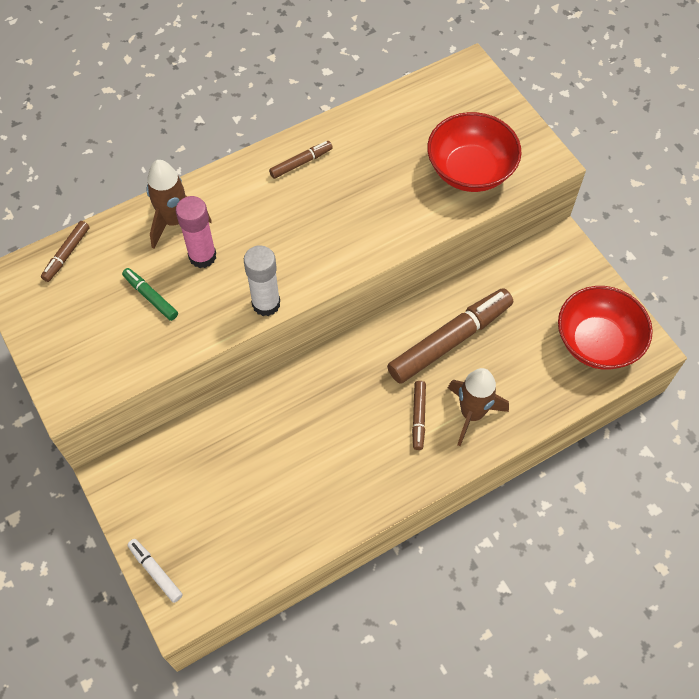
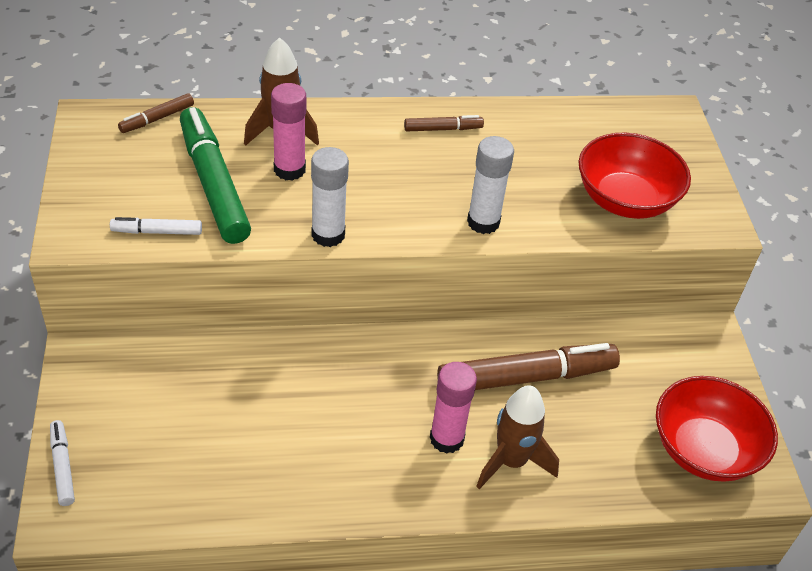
camera: 20 degrees right, 15 degrees down
green marker [122,268,178,321] -> green marker [180,107,251,244], size x2.13
brown marker [412,381,426,450] -> pink glue stick [430,362,477,454]
none -> white marker [110,217,202,235]
none -> white glue stick [467,136,514,234]

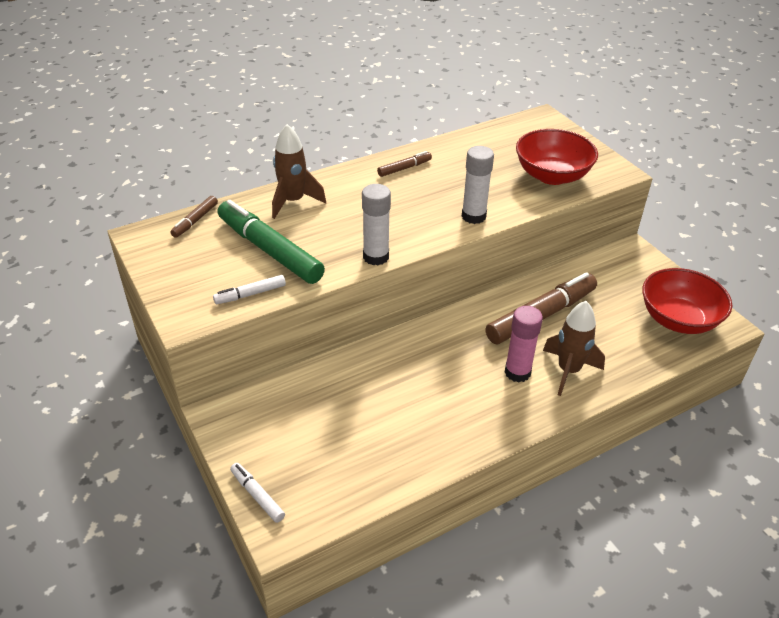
camera: 20 degrees left, 5 degrees down
pink glue stick [271,83,306,181] -> none

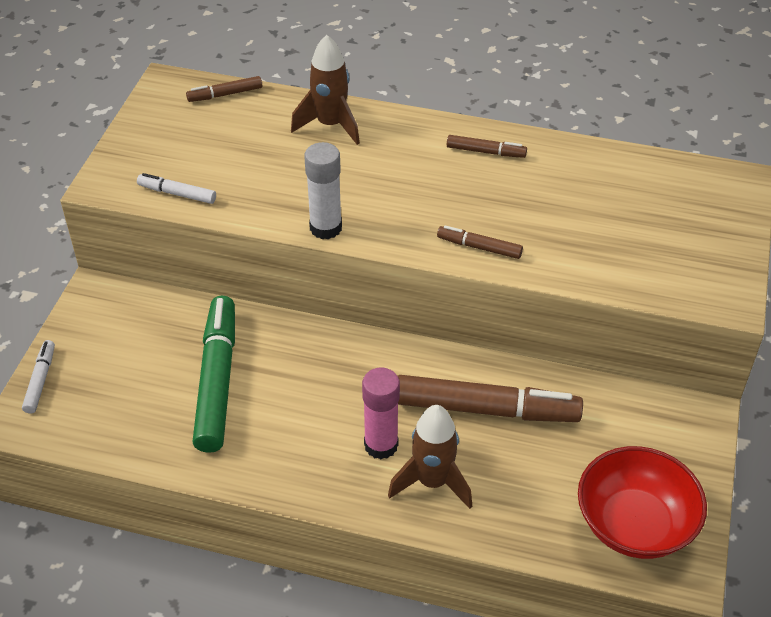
camera: 45 degrees right, 5 degrees up
green marker [218,200,325,284] -> green marker moved to [192,296,235,453]
white glue stick [462,146,494,224] -> brown marker [437,225,523,259]
red bowl [516,129,598,185] -> none

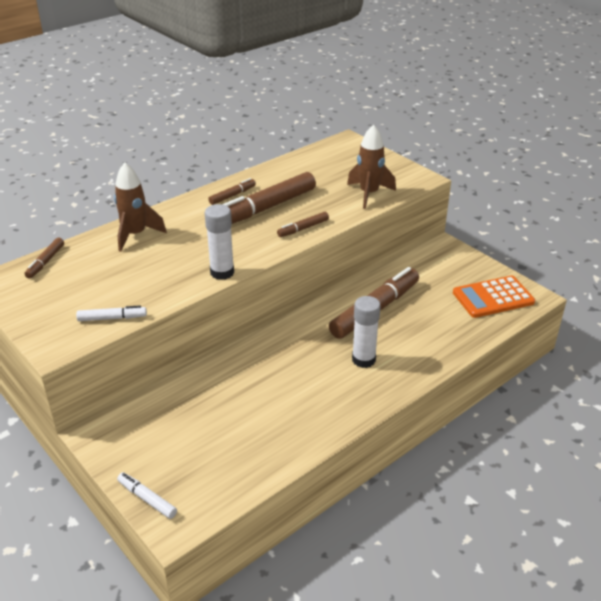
camera: 55 degrees left, 10 degrees down
white marker [137,173,216,204] -> white marker turned 150 degrees counterclockwise [76,305,147,321]
green marker [192,296,235,453] -> none
pink glue stick [362,368,400,459] -> white glue stick [352,296,381,368]
brown rocket [388,405,472,509] -> brown rocket moved to [347,124,396,209]
red bowl [578,446,707,559] -> orange calculator [453,276,535,318]
none -> brown marker [222,172,316,224]

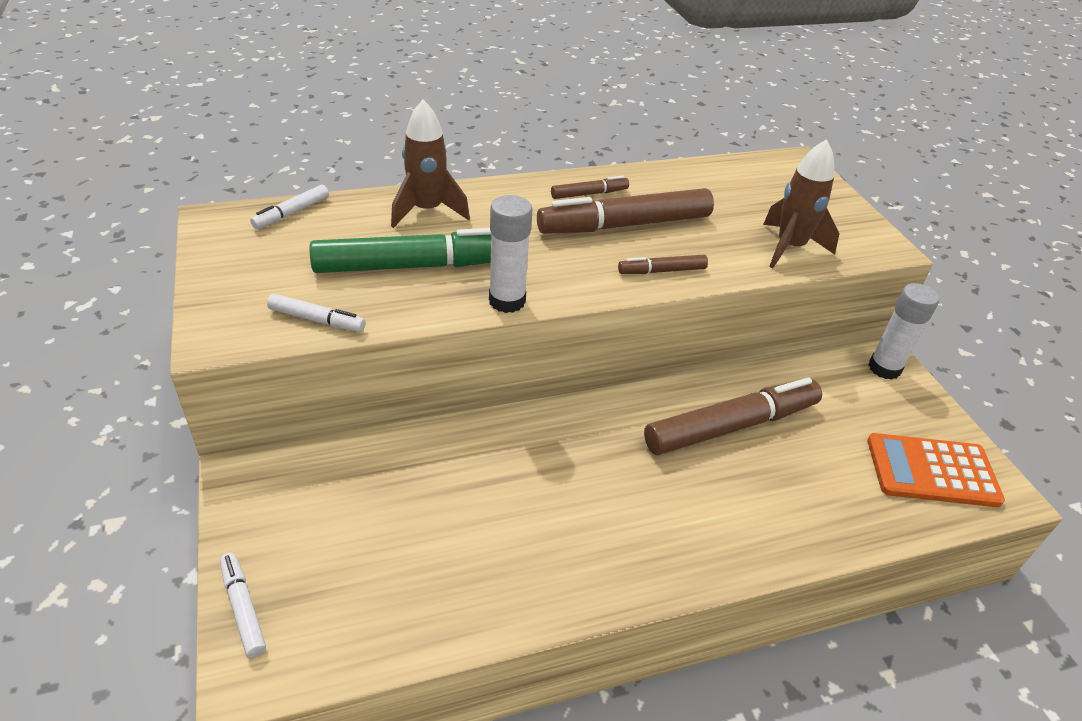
camera: 20 degrees right, 5 degrees up
brown marker [24,238,64,278] -> white marker [250,185,329,229]
white glue stick [352,296,381,368] -> white glue stick moved to [869,283,939,380]
none -> green marker [309,228,491,273]

